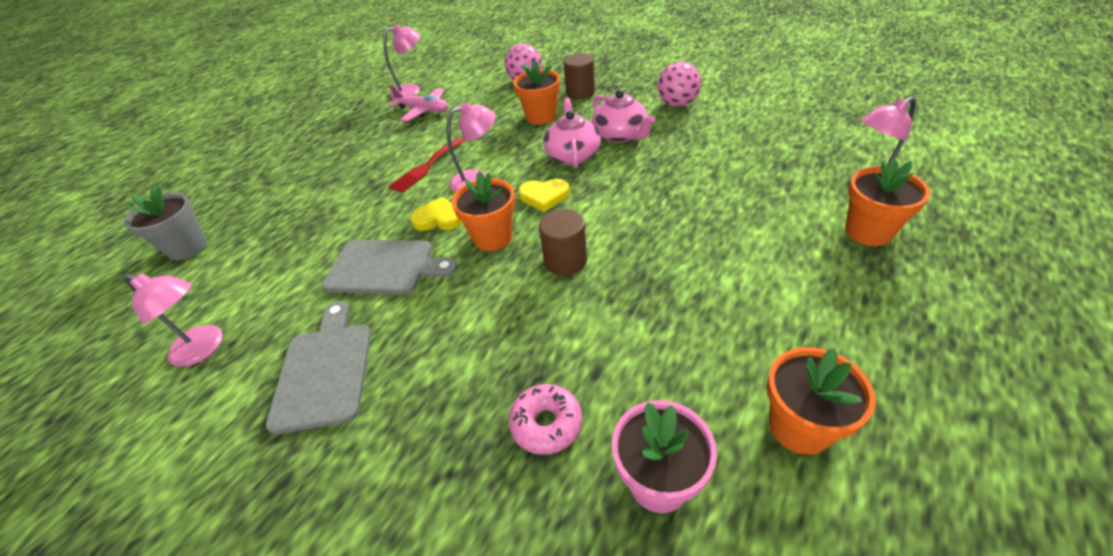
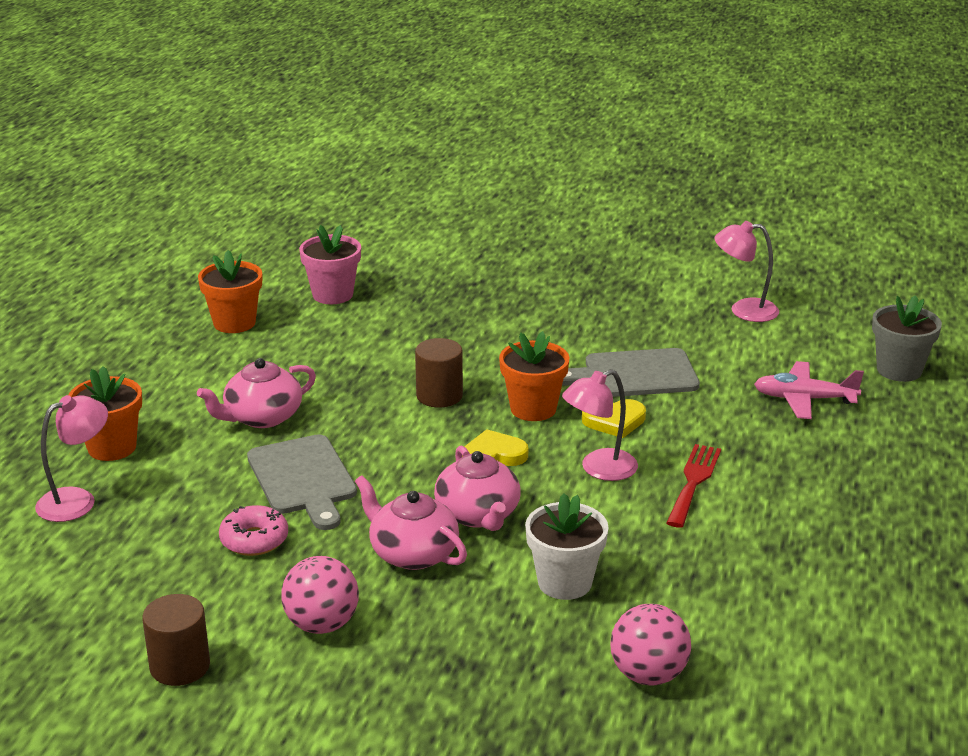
camera: 160 degrees right, 15 degrees down
grey cutting board [266,301,371,434] -> grey cutting board moved to [247,434,357,530]
pink lamp [383,24,420,98] -> none
pink plane [389,85,448,122] -> pink plane moved to [754,361,864,419]
pink donut [509,384,582,455] -> pink donut moved to [219,505,288,556]
orange flower pot [513,60,560,125] -> white flower pot [525,493,609,600]
brown cylinder [563,53,595,99] -> brown cylinder moved to [142,594,210,686]
none -> pink teapot [197,358,316,428]

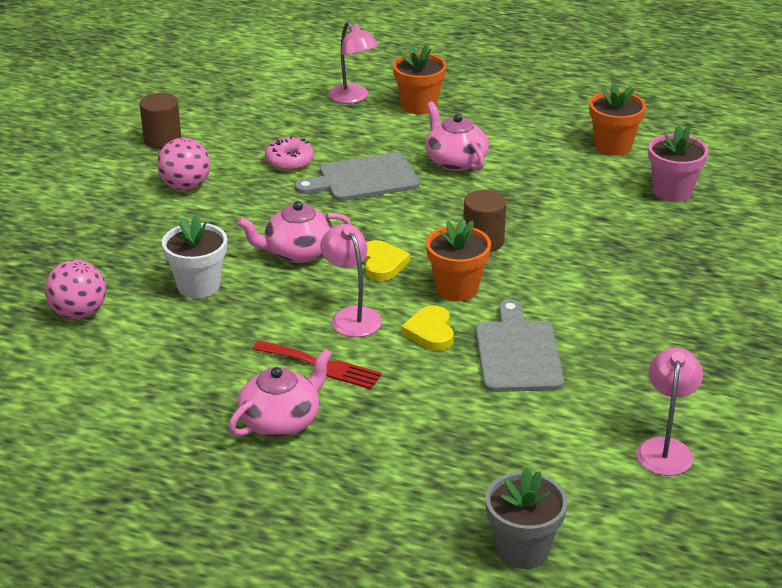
camera: 95 degrees right, 5 degrees up
pink teapot [355,476,467,570] -> pink teapot moved to [229,349,332,437]
pink plane [754,361,864,419] -> none

